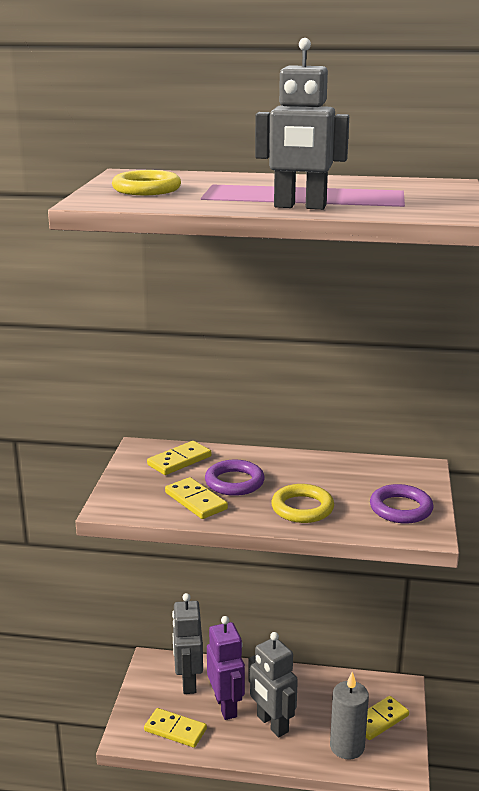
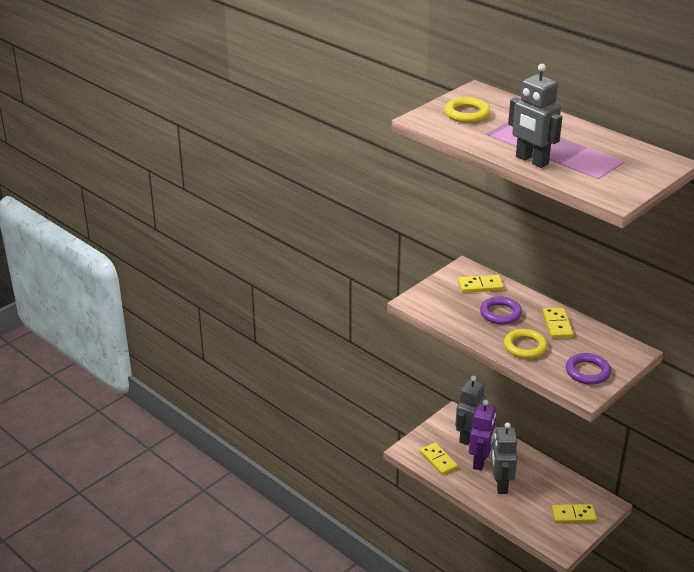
camera: 35 degrees right, 10 degrees up
yellow domino [165,477,228,519] -> yellow domino moved to [543,307,573,338]
grey candle [330,672,369,760] -> none

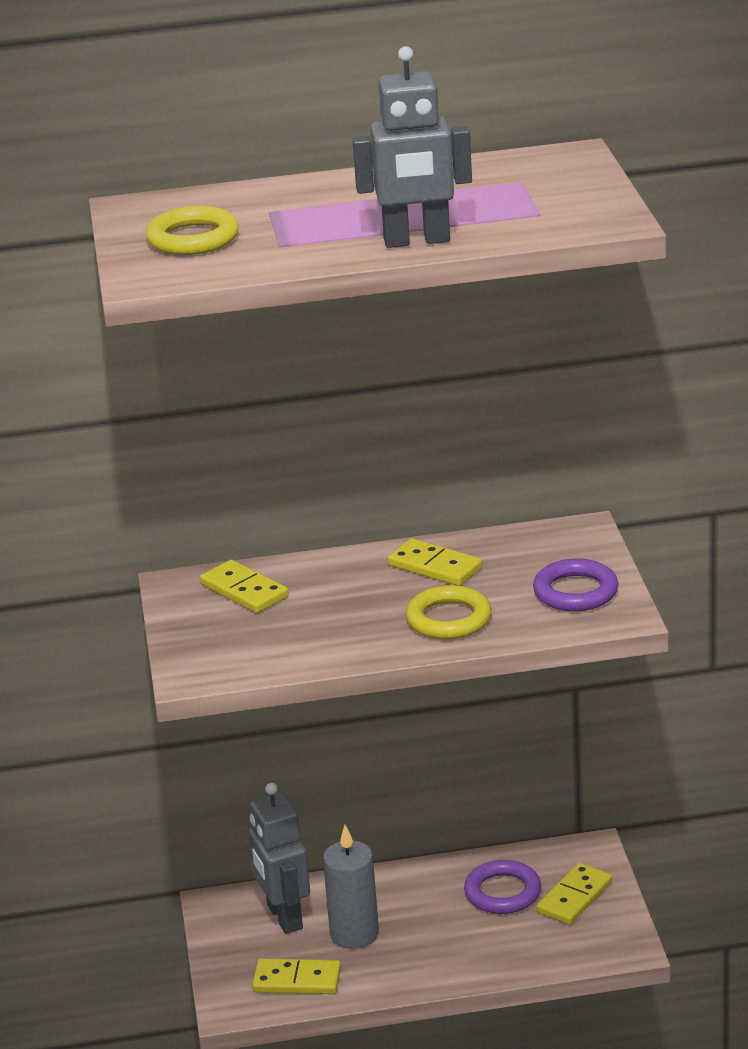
camera: 50 degrees left, 5 degrees down
yellow domino [458,275,504,293] -> yellow domino turned 75 degrees counterclockwise [200,560,289,613]
purple robot [469,400,496,471] -> grey candle [323,825,379,949]
purple ring [480,296,522,325] -> purple ring moved to [464,860,541,914]
grey robot [491,422,517,494] -> none

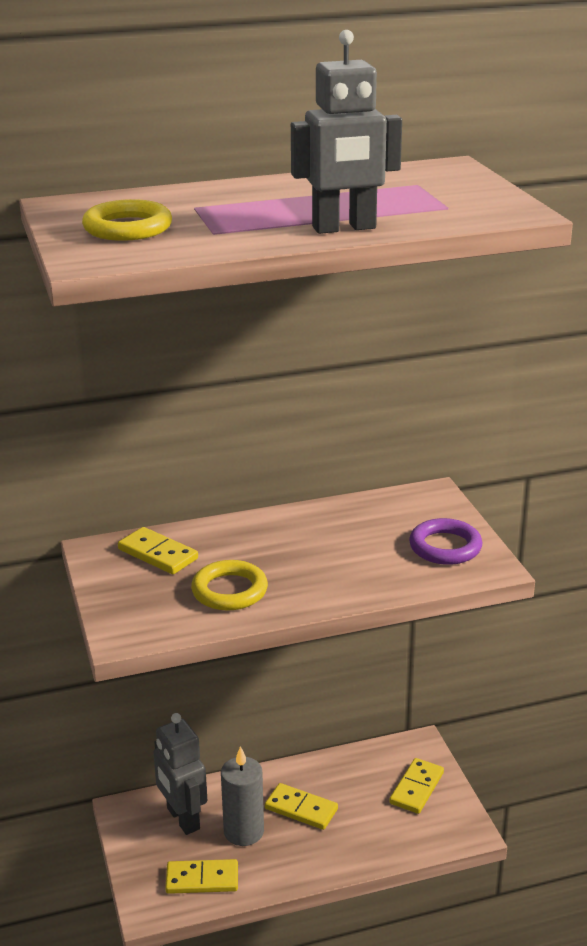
camera: 10 degrees left, 0 degrees up
yellow domino [388,538,483,586] -> yellow domino moved to [265,783,338,830]
yellow ring [406,585,492,639] -> yellow ring moved to [191,560,268,610]
purple ring [464,860,541,914] -> none

